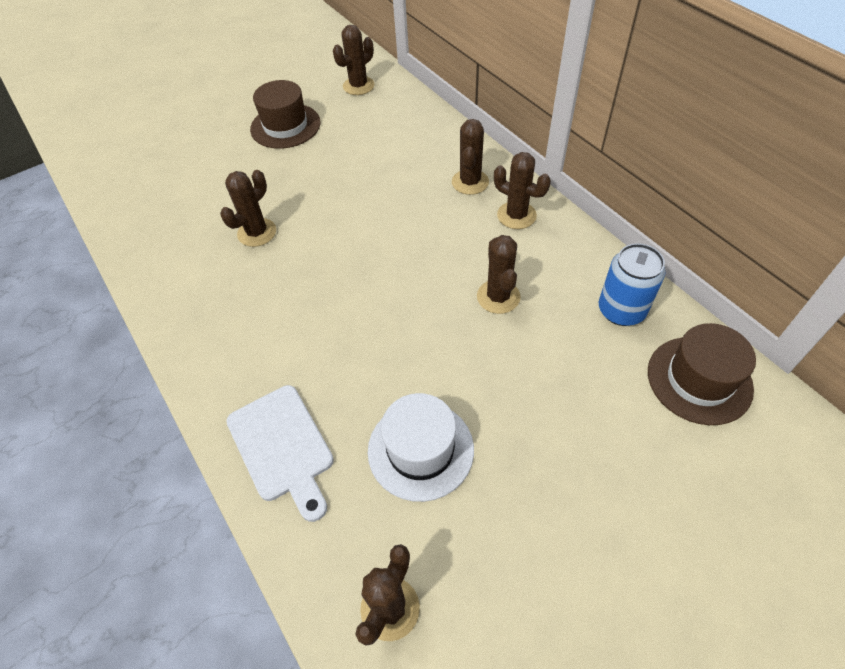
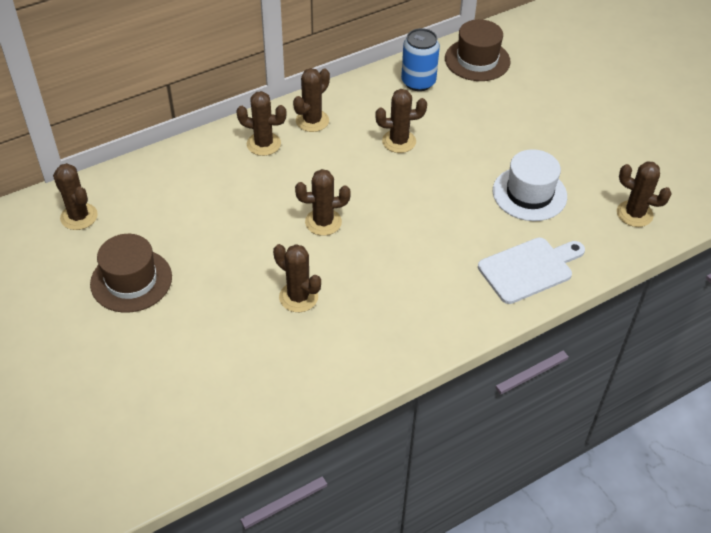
camera: 90 degrees left, 5 degrees down
none -> brown cactus [295,169,351,236]

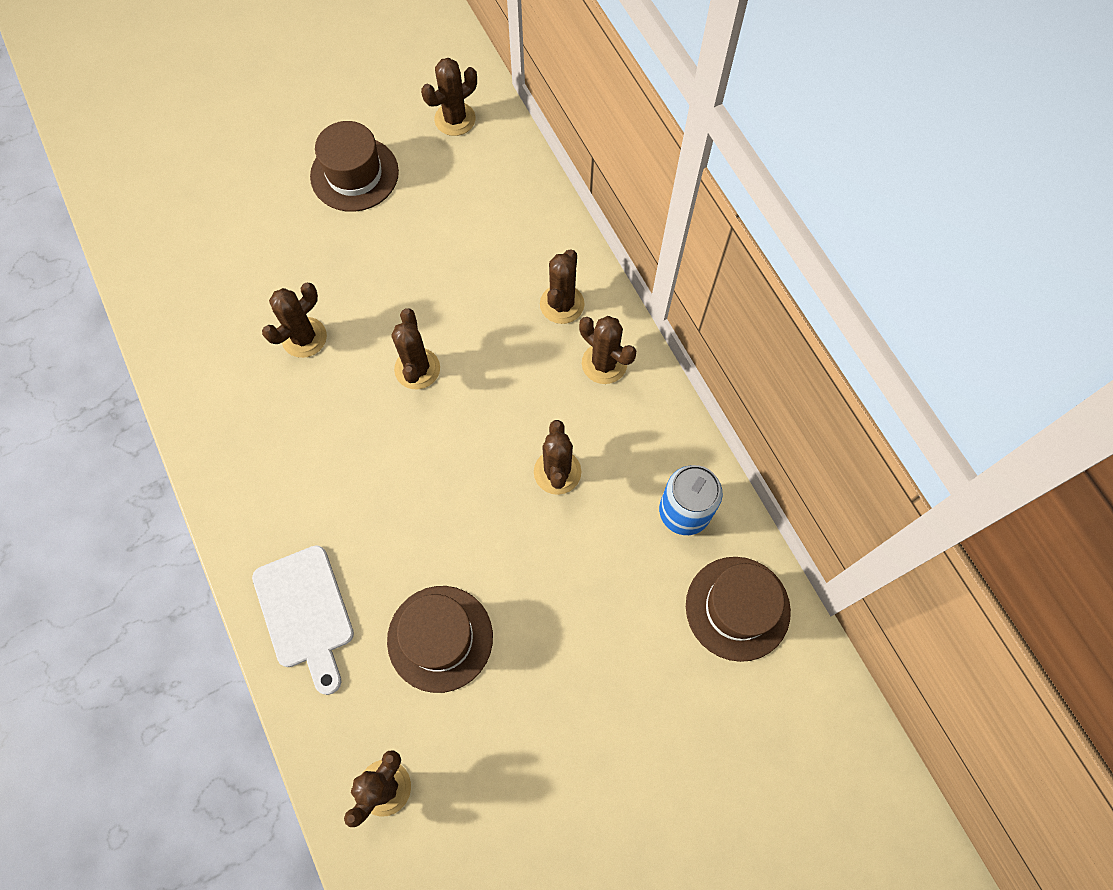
camera: 95 degrees right, 20 degrees up
white hat [493,149,567,221] -> brown hat [387,586,493,693]

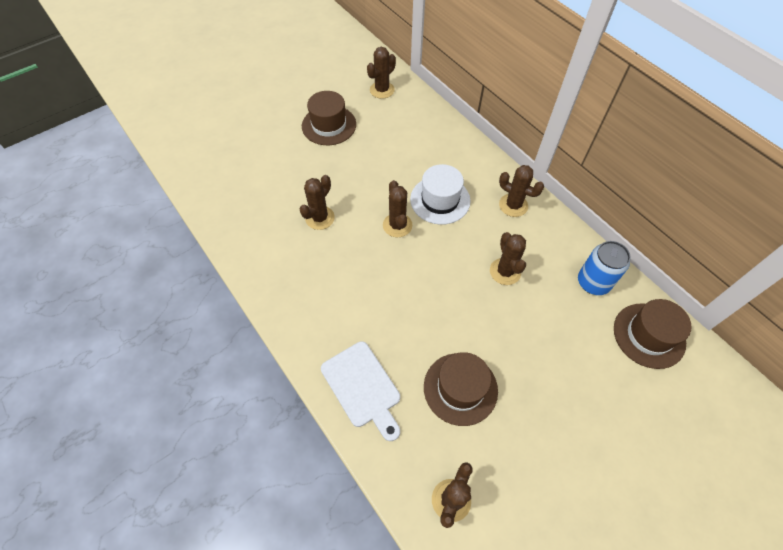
camera: 10 degrees left, 10 degrees down
brown cactus [540,249,585,324] -> none
none -> white hat [410,164,471,225]

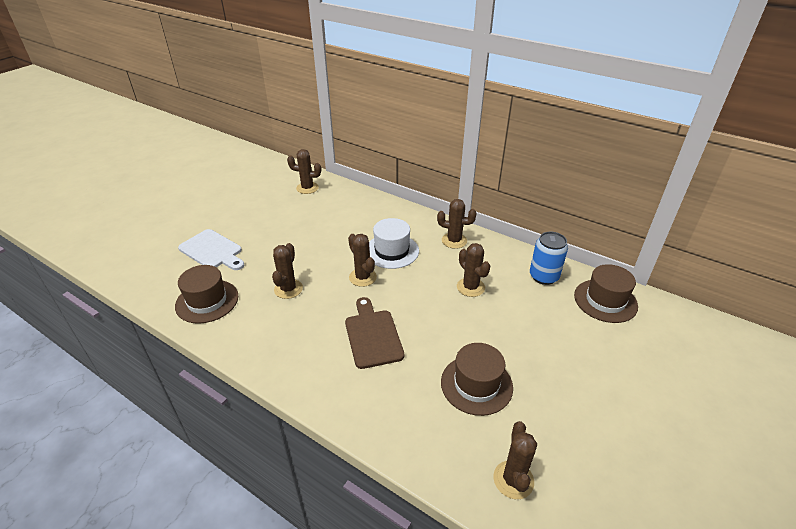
camera: 20 degrees left, 20 degrees down
brown hat [302,91,356,145] -> brown hat moved to [175,265,238,324]
white cutting board [321,342,400,441] -> white cutting board moved to [178,229,244,270]
brown cactus [367,47,396,99] -> brown cactus turned 75 degrees clockwise [287,149,321,194]
none -> brown cutting board [345,297,404,369]

